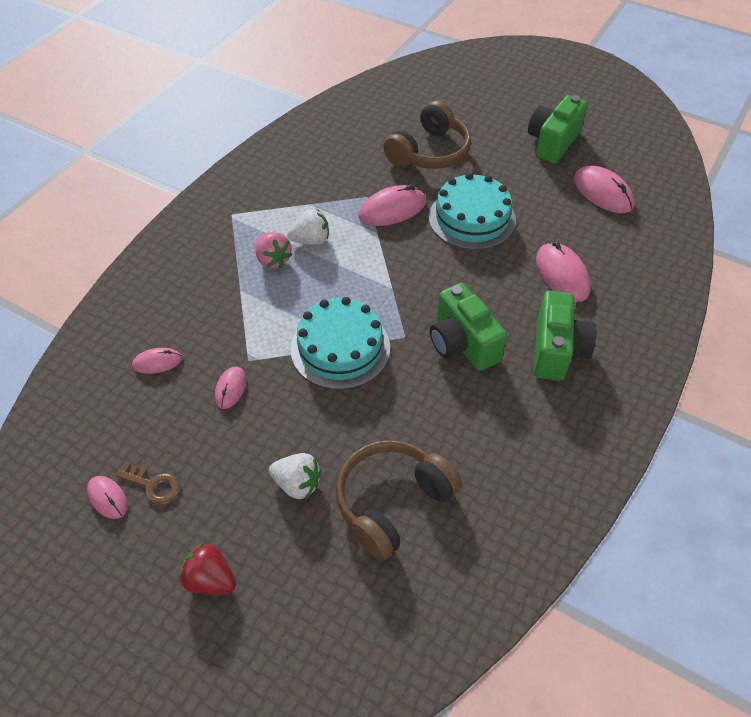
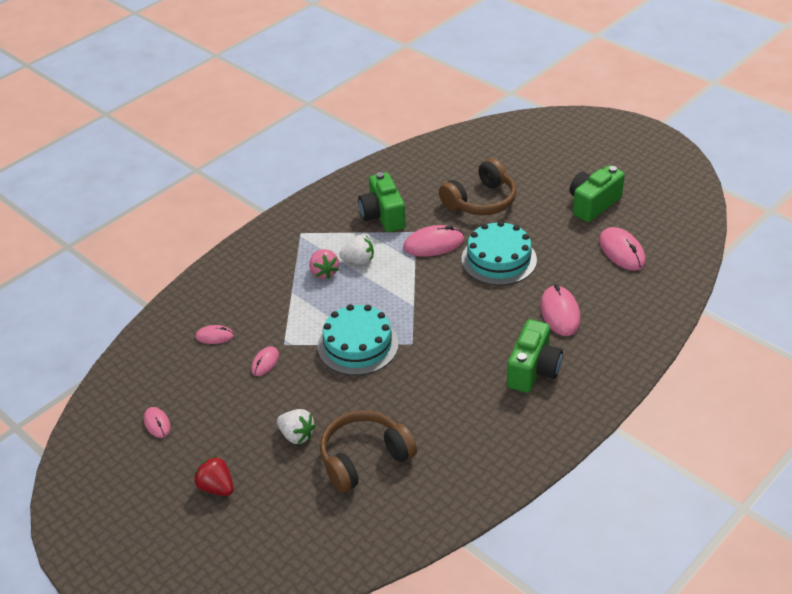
camera: 15 degrees right, 10 degrees down
brown key [116,462,180,505] -> none
green camera [430,283,507,371] -> green camera moved to [358,172,406,232]

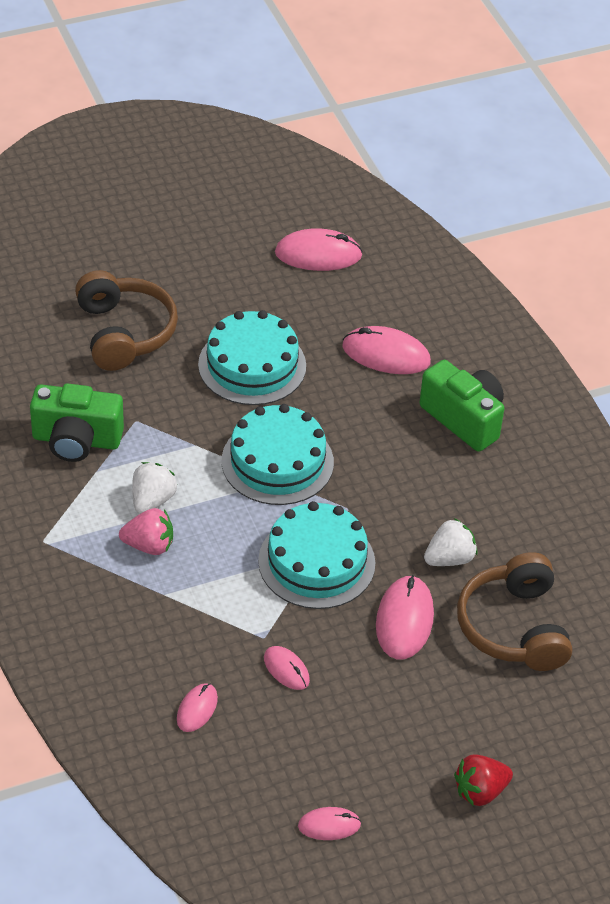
camera: 70 degrees left, 5 degrees up
white strawberry [277,409,316,444] -> white strawberry moved to [424,518,477,566]
pink mouse [403,225,464,257] -> pink mouse moved to [376,575,434,659]
green camera [570,165,625,222] -> none
none -> turquoise cake [222,404,334,505]

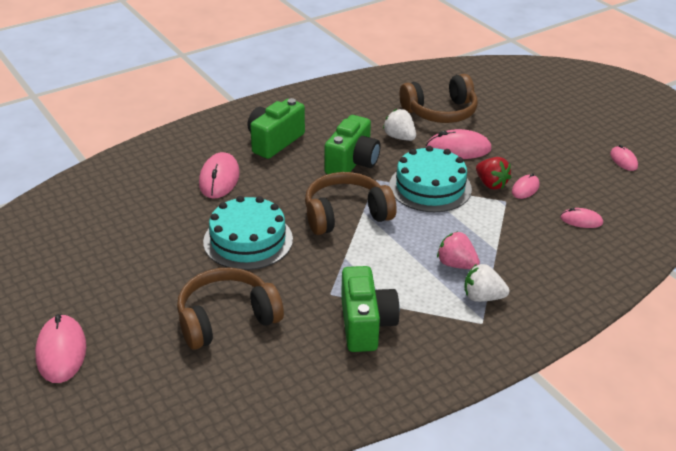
camera: 100 degrees left, 10 degrees down
pink strawberry [119,508,173,555] -> pink strawberry turned 45 degrees counterclockwise [437,231,480,269]
white strawberry [132,462,177,514] -> white strawberry moved to [465,264,509,302]
turquoise cake [222,404,334,505] -> brown headphones [305,172,396,235]
pink mouse [275,228,363,271] -> pink mouse moved to [35,314,86,383]
red strawberry [454,754,513,806] -> red strawberry moved to [476,157,511,190]
none -> green camera [324,115,380,174]

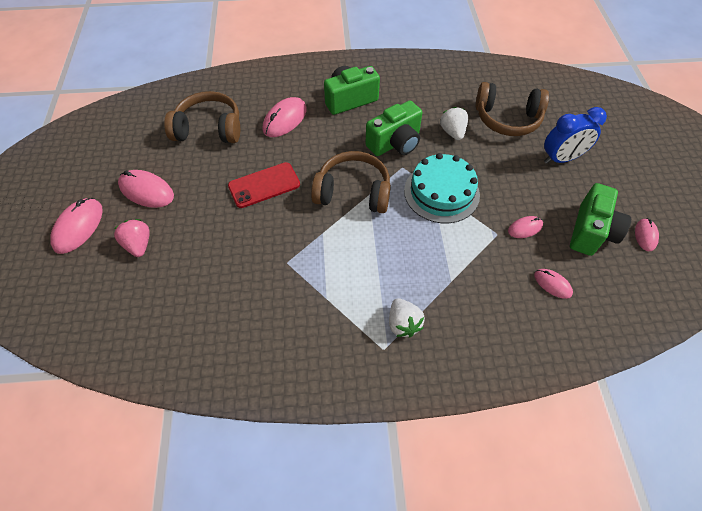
camera: 30 degrees right, 20 degrees up
brown headphones [177,267,284,350] -> brown headphones moved to [164,91,240,143]
turquoise cake [203,196,293,270] -> red phone [228,162,300,208]
green camera [341,266,400,352] -> green camera moved to [570,183,631,256]
pink mouse [426,129,492,159] -> pink mouse moved to [118,170,174,208]
pink strawberry [437,231,480,269] -> pink strawberry moved to [114,219,150,257]
white strawberry [465,264,509,302] -> white strawberry turned 150 degrees counterclockwise [389,298,425,337]
red strawberry [476,157,511,190] -> none
none -> blue clock [544,107,607,164]

